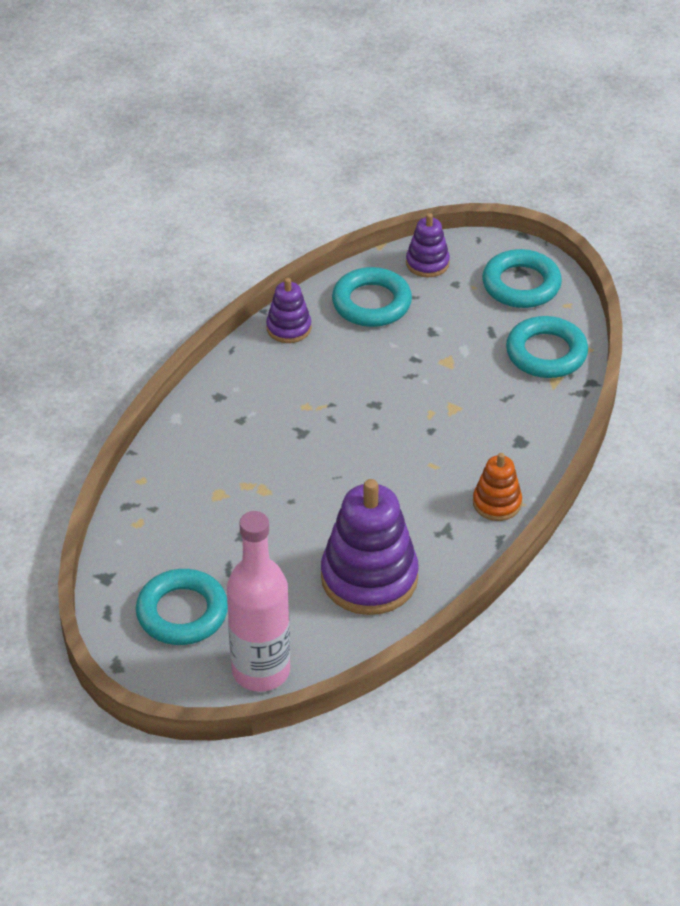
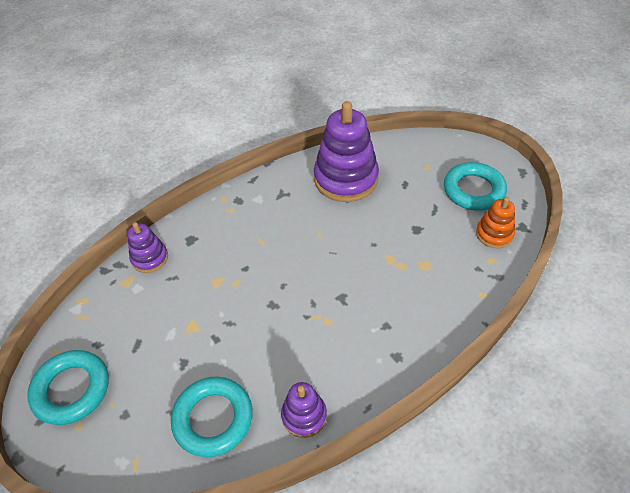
camera: 155 degrees left, 5 degrees up
pink bottle [227,511,290,692] -> none
purple stacking toy [406,213,450,278] -> purple stacking toy moved to [127,222,168,273]
orange stacking toy [473,453,522,521] -> orange stacking toy moved to [476,197,515,248]
turquoise ring [506,316,588,378] -> none

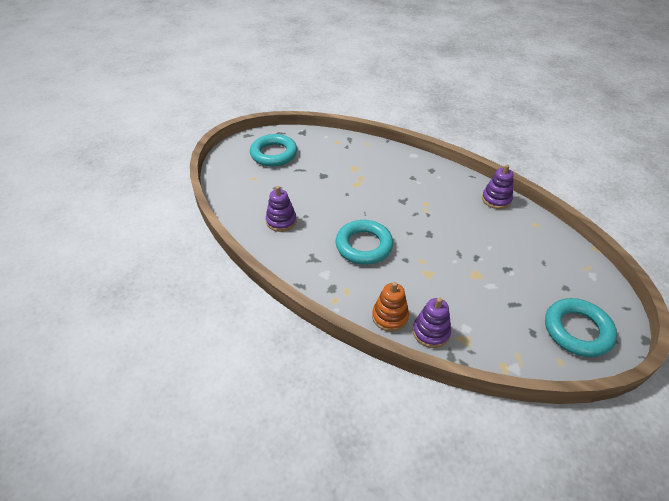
camera: 110 degrees left, 5 degrees down
turquoise ring [171,377,253,457] -> turquoise ring moved to [335,220,393,265]
purple stacking toy [314,101,379,202] -> purple stacking toy [266,186,297,232], size x0.52
orange stacking toy [476,197,515,248] -> orange stacking toy moved to [372,282,409,332]

